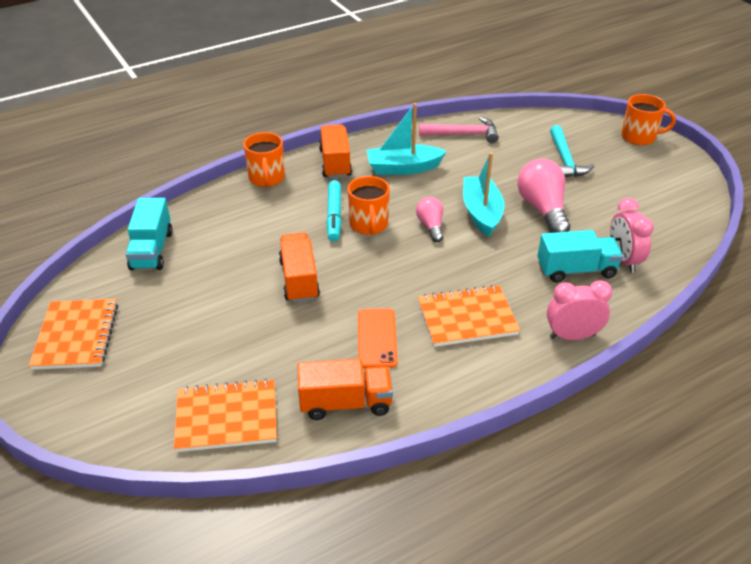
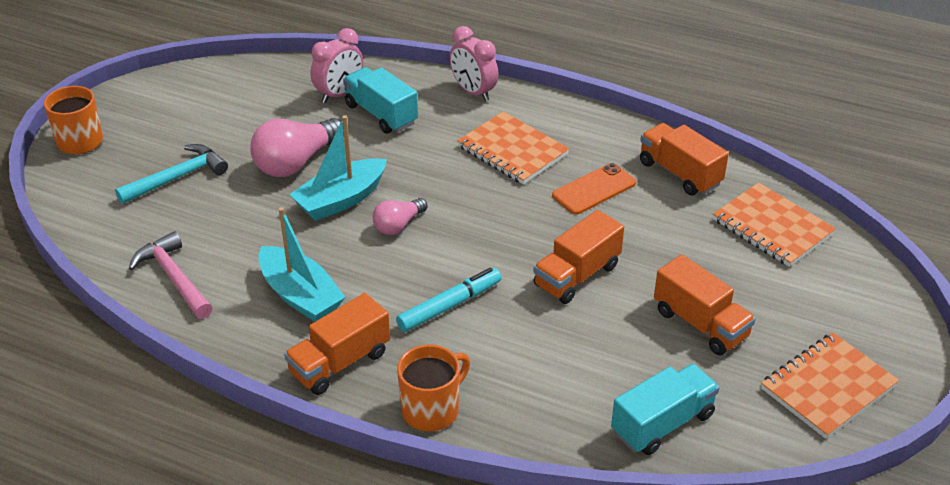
camera: 125 degrees left, 0 degrees up
orange mug [348,176,390,235] -> none
none -> orange truck [654,254,756,355]

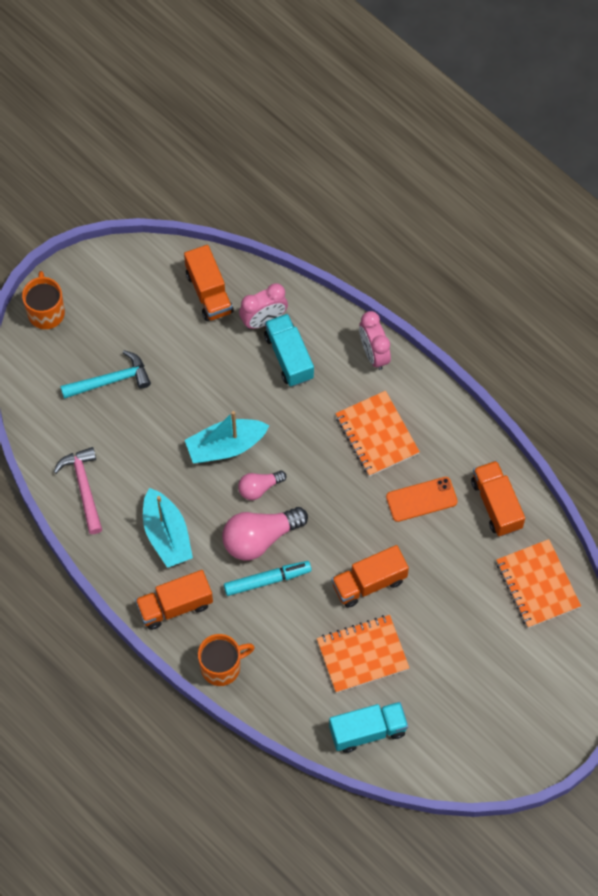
camera: 20 degrees right, 25 degrees up
pink light bulb [250,118,344,177] -> pink light bulb moved to [222,507,308,560]
orange truck [654,254,756,355] -> orange truck moved to [184,245,233,321]
orange notebook [761,333,899,439] -> orange notebook moved to [317,615,409,693]

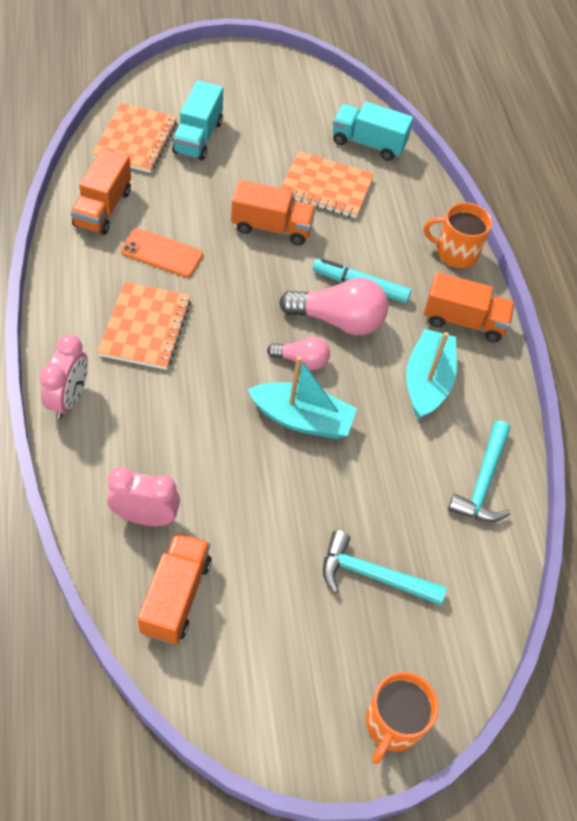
camera: 150 degrees left, 10 degrees down
pink hammer [54,447,102,534] -> turquoise hammer [448,421,510,522]
turquoise truck [264,314,314,387] -> turquoise truck moved to [172,80,223,160]

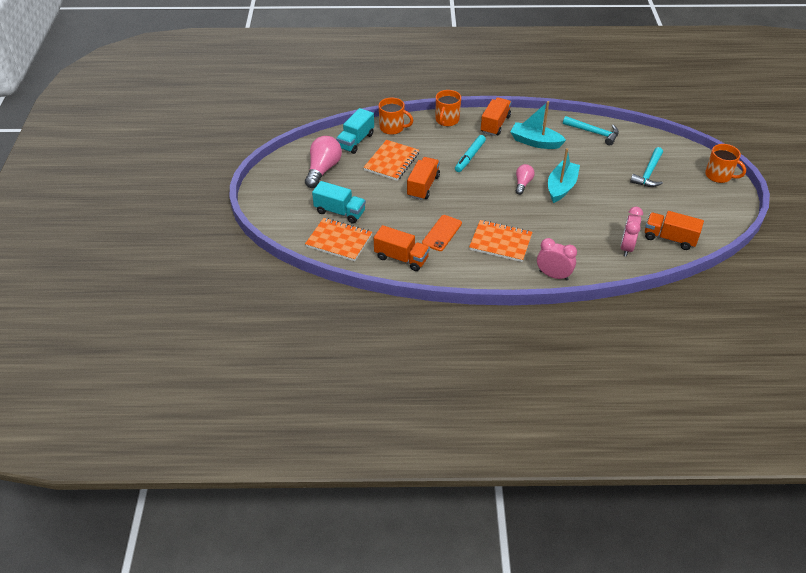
camera: 75 degrees left, 10 degrees down
pink light bulb [279,278,388,336] -> pink light bulb moved to [305,136,342,188]
none -> orange mug [379,98,413,135]

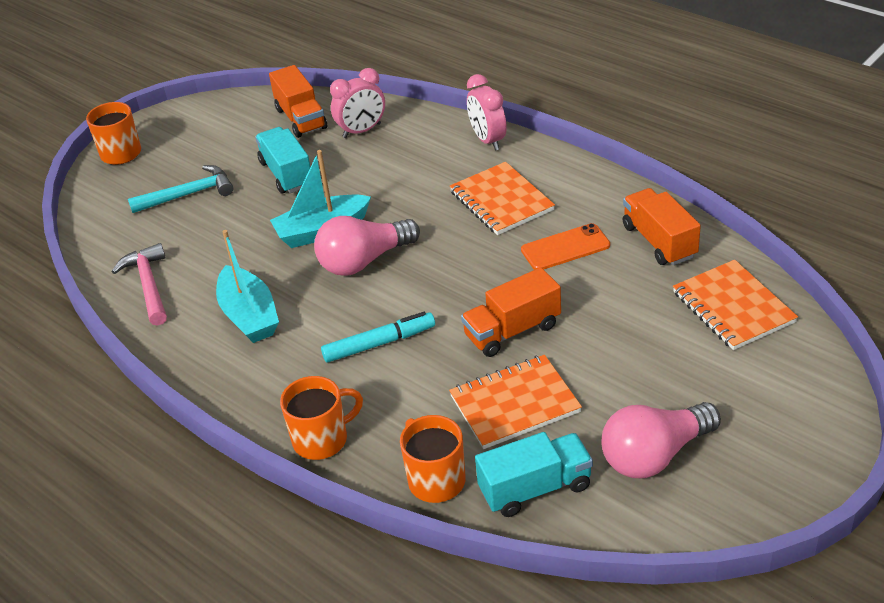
camera: 135 degrees left, 5 degrees down
turquoise truck [312,181,366,224] -> turquoise truck moved to [255,127,310,194]
orange truck [481,97,511,136] -> none
pink light bulb [516,164,535,195] -> pink light bulb [314,216,420,276], size x1.76
turquoise hammer [563,116,619,145] -> pink hammer [112,243,167,326]

